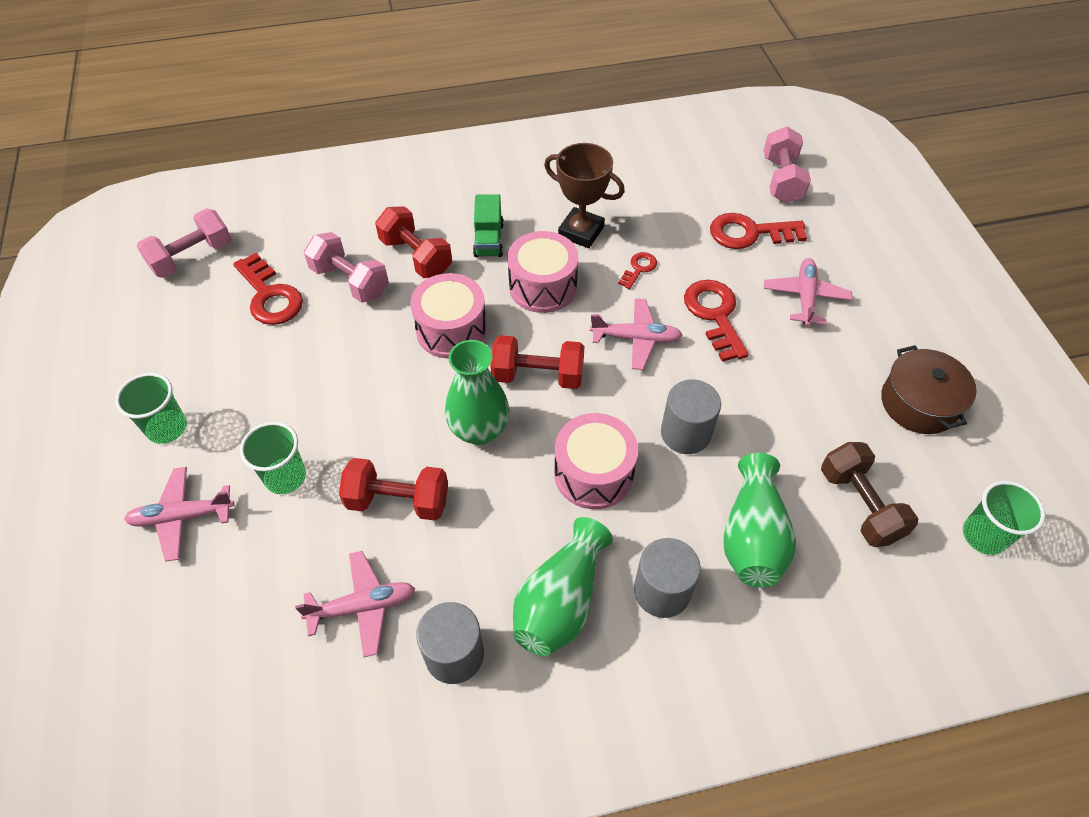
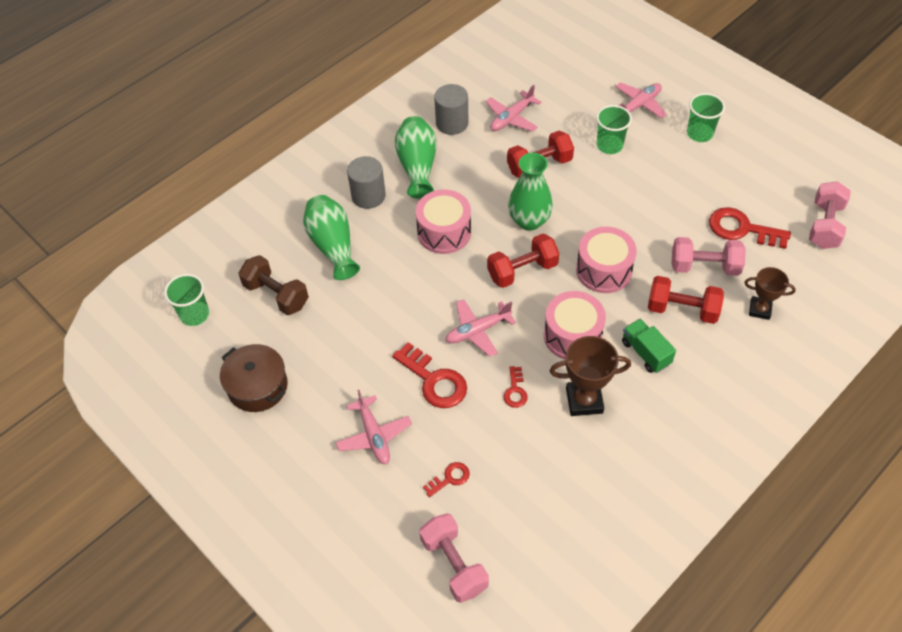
camera: 150 degrees right, 0 degrees up
grey cylinder [661,379,721,454] -> none
red key [710,213,807,249] -> red key [423,462,470,497], size x0.53
none -> brown trophy [744,267,796,320]

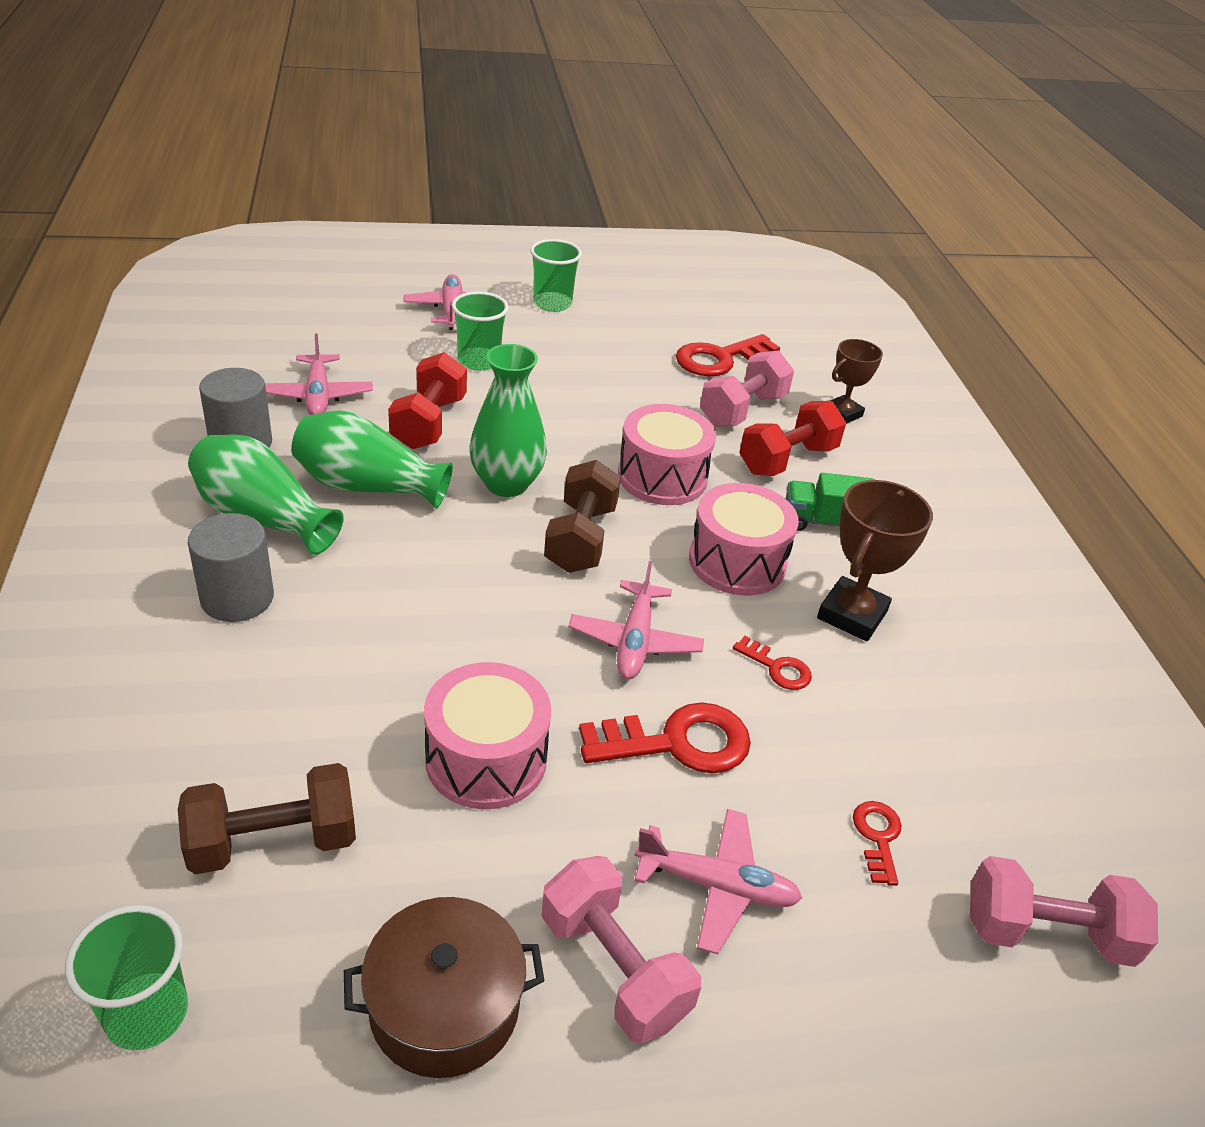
camera: 60 degrees left, 15 degrees down
green vase [303,195,360,280] -> green vase moved to [291,410,453,509]
pink drum [416,190,471,254] -> pink drum moved to [424,662,551,809]
red dumbbell [487,234,559,288] -> brown dumbbell [544,460,621,573]
pink dumbbell [809,181,851,249] -> pink dumbbell moved to [542,856,701,1044]

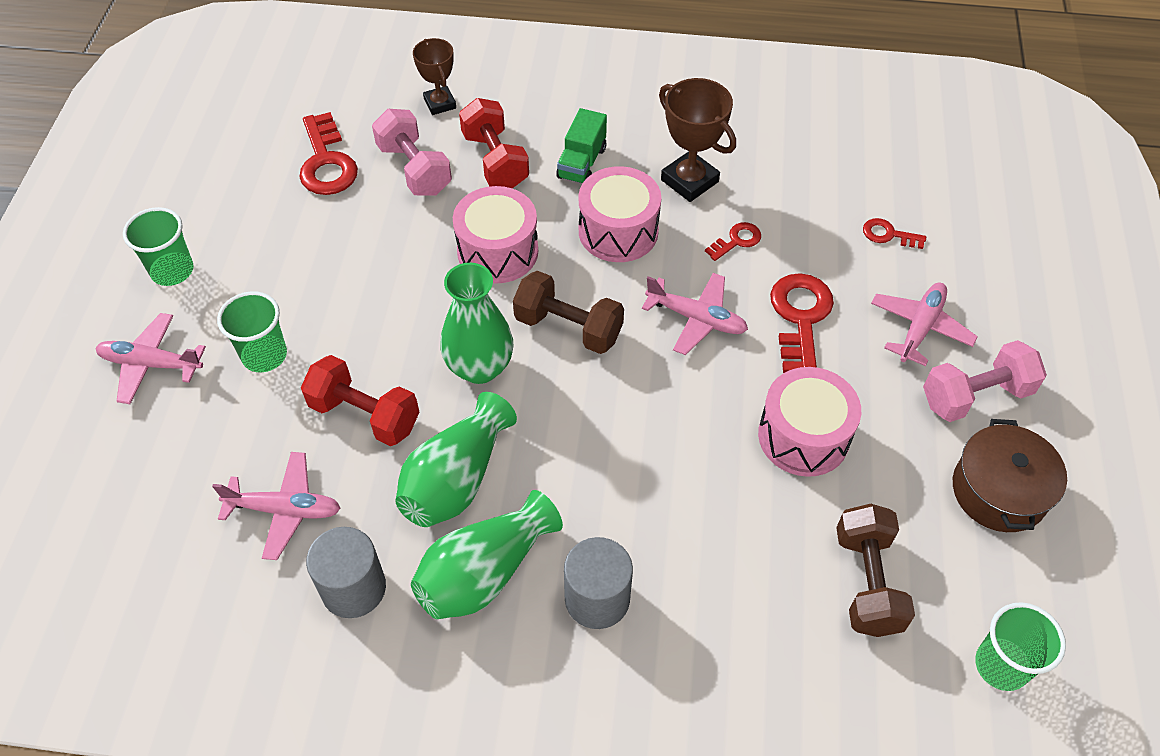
camera: 70 degrees left, 15 degrees up
pink dumbbell [970,856,1158,967] -> none

